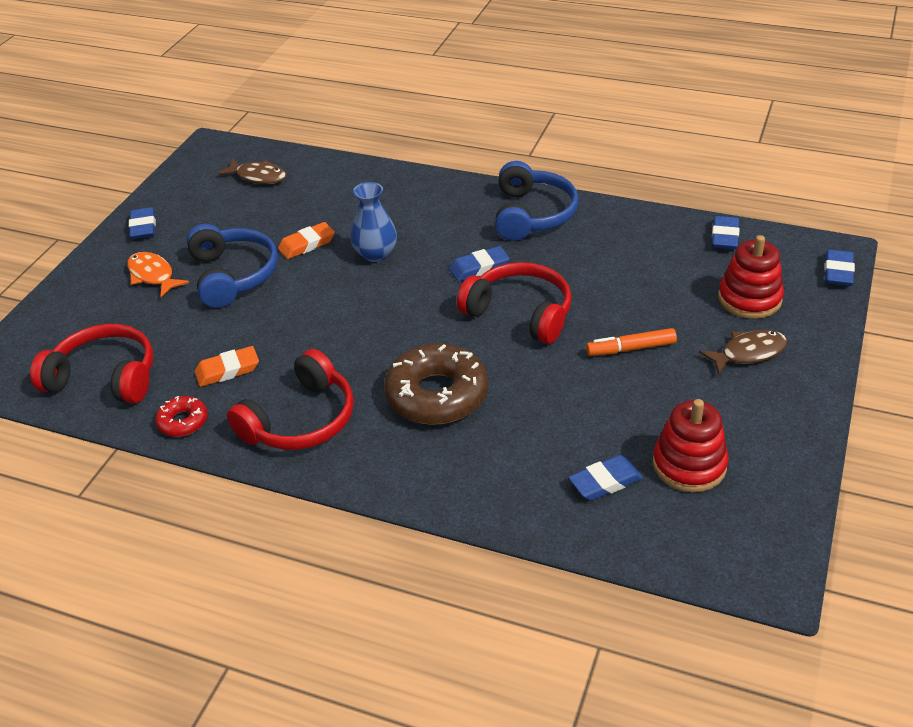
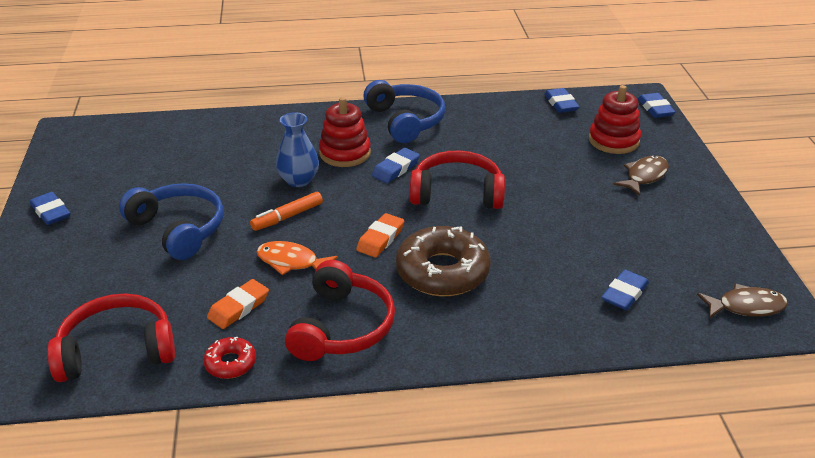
camera: 30 degrees left, 5 degrees down
orange fish [127,252,189,298] -> orange fish moved to [257,241,338,275]
brown fish [217,159,287,184] -> brown fish moved to [697,284,788,318]
orange eraser [278,222,335,259] -> orange eraser moved to [356,213,404,257]
orange marker [586,328,677,356] -> orange marker moved to [250,192,323,231]
red stacking toy [653,399,729,492] -> red stacking toy moved to [319,97,371,167]

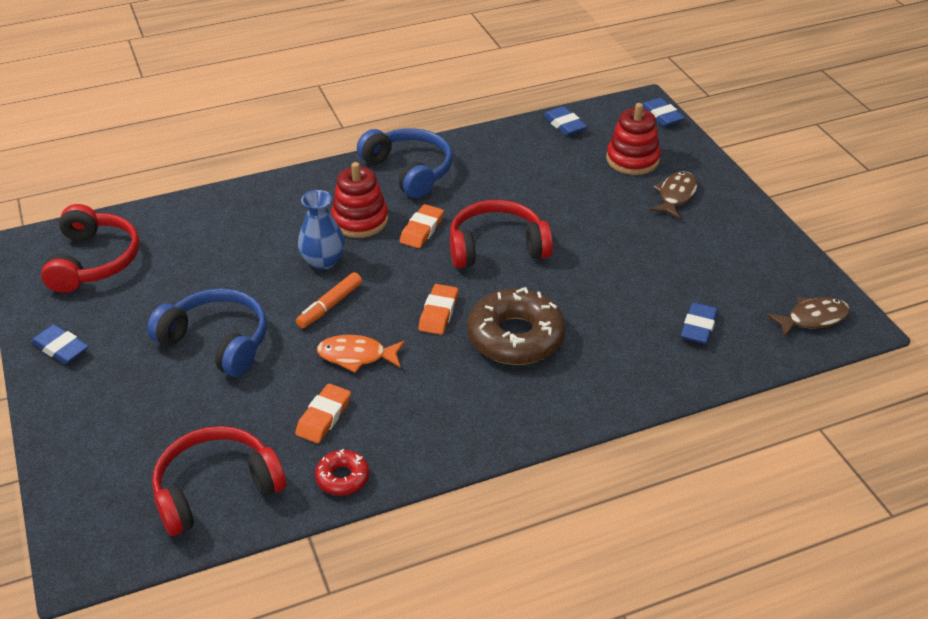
camera: 15 degrees left, 5 degrees up
red headphones [285,260,395,361] -> red headphones moved to [41,204,139,293]
blue eraser [372,148,420,183] -> orange eraser [400,204,444,248]

